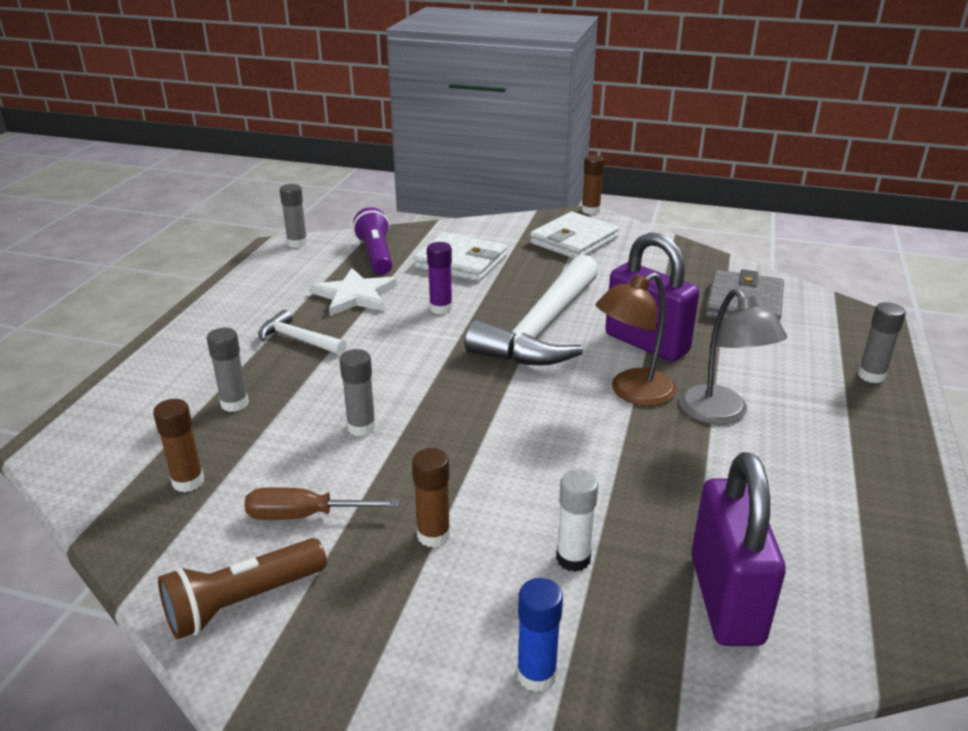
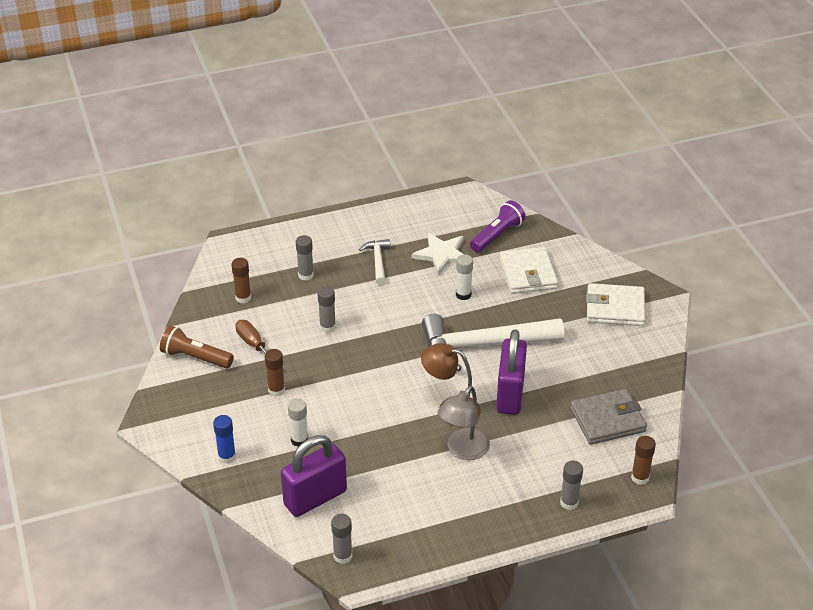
camera: 55 degrees right, 10 degrees up
grey glue stick [280,184,307,248] -> grey glue stick moved to [331,514,352,564]
purple glue stick [427,242,452,314] -> white glue stick [456,255,473,300]
brown glue stick [582,155,605,214] -> brown glue stick moved to [631,436,656,485]

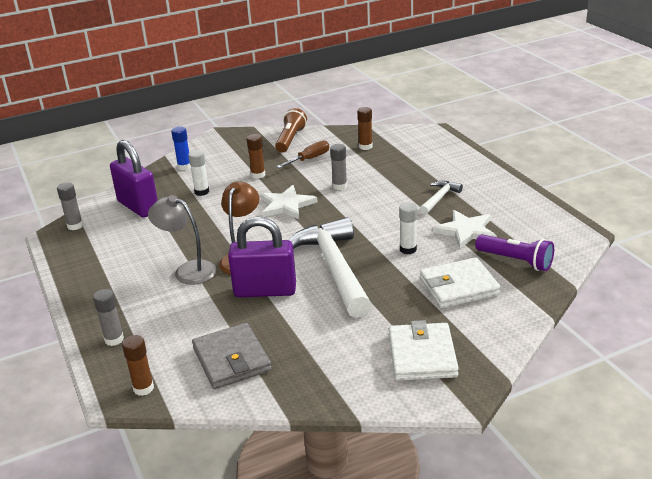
camera: 85 degrees right, 10 degrees down
grey glue stick [296,235,314,281] -> none
white hammer [359,239,390,285] -> white hammer turned 45 degrees counterclockwise [419,181,463,215]
none -> white star [260,185,317,219]

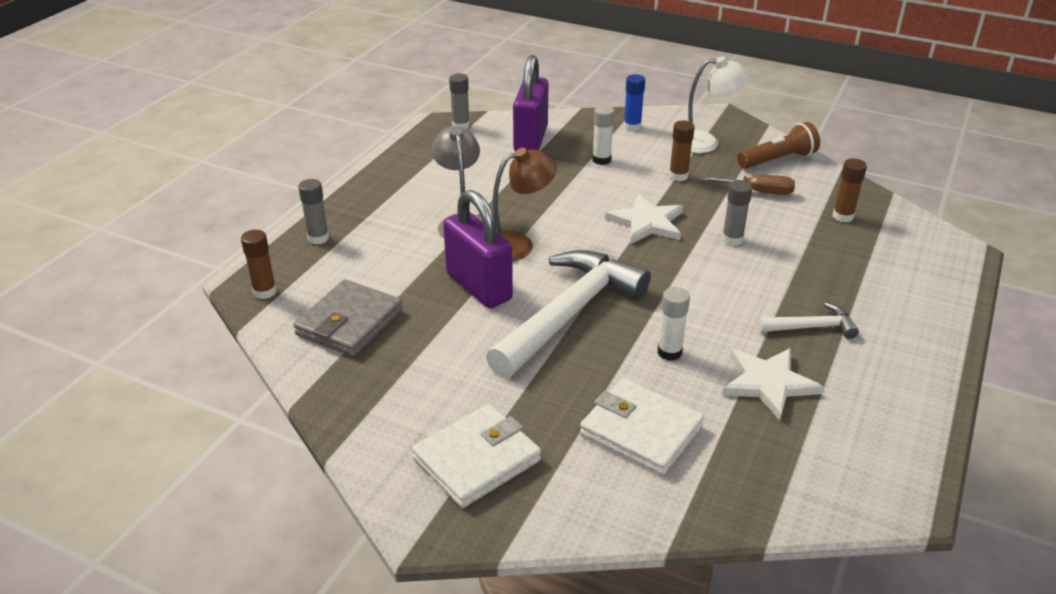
camera: 50 degrees right, 5 degrees up
purple flashlight [475,234,554,271] -> none
none -> white lamp [688,56,750,153]

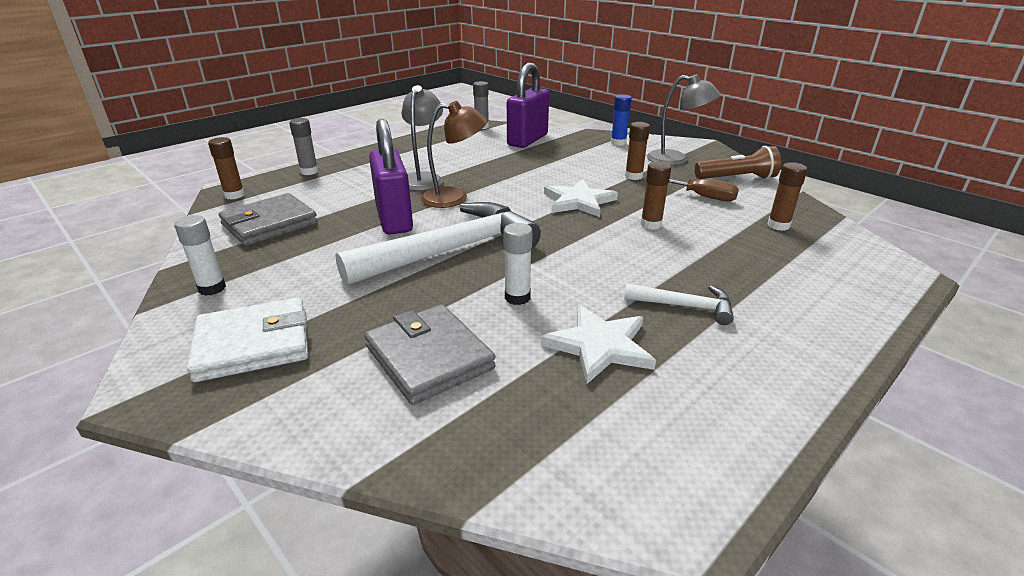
camera: 20 degrees right, 5 degrees down
white wallet [580,378,704,475] -> grey wallet [364,304,496,405]
white glue stick [592,105,614,165] -> white glue stick moved to [174,215,226,296]
white lamp [688,56,750,153] -> grey lamp [647,74,721,165]
grey glue stick [722,180,753,246] -> brown glue stick [641,162,671,230]

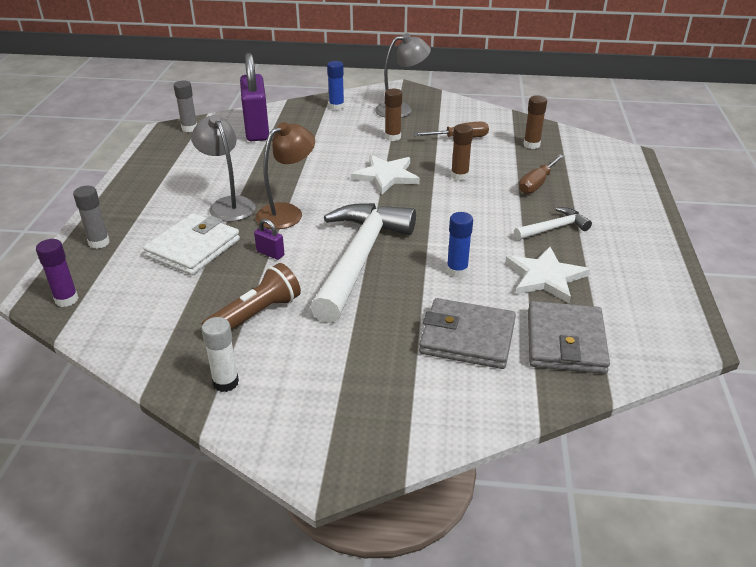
camera: 40 degrees left, 5 degrees up
white wallet [187,297,308,382] -> white wallet moved to [143,213,240,275]
brown glue stick [208,137,245,200] -> purple glue stick [36,239,79,307]
grey wallet [219,193,318,246] -> grey wallet moved to [528,301,610,374]
purple padlock [369,119,413,235] -> purple padlock [254,219,284,260], size x0.40
white glue stick [504,223,533,305] -> blue glue stick [447,212,473,278]
brown flashlight [695,146,781,179] -> brown flashlight moved to [202,263,301,330]
none -> brown screwdriver [519,155,564,194]

